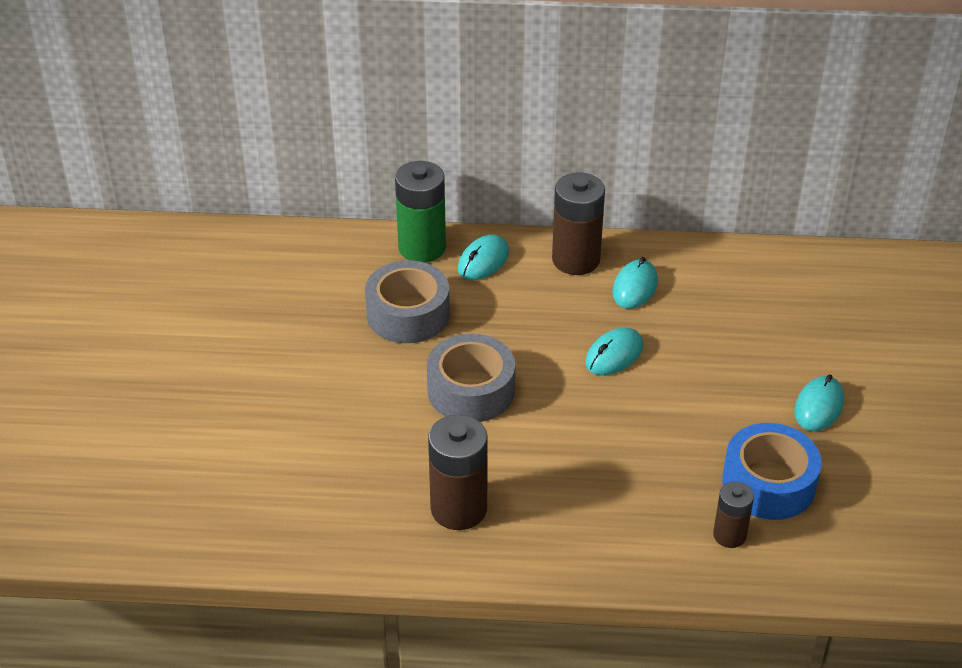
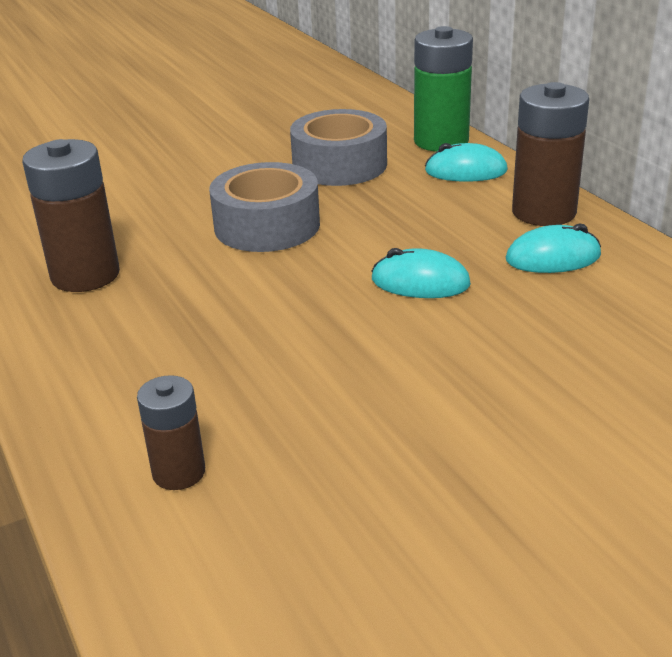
camera: 60 degrees right, 10 degrees down
blue tape [722,423,822,520] -> none
turquoise mouse [794,374,844,431] -> none

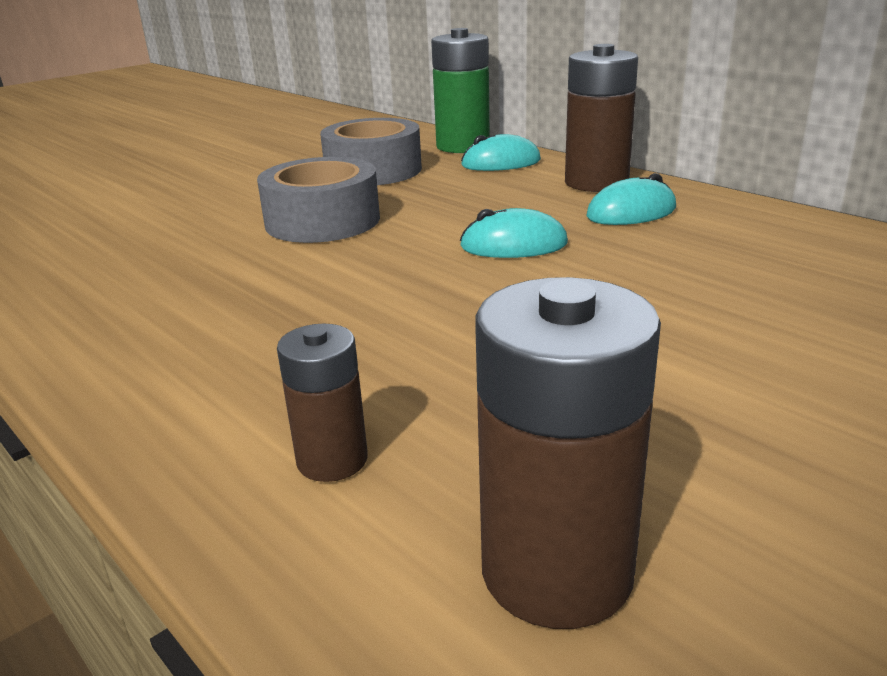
camera: 15 degrees left, 5 degrees down
brown battery [22,139,120,292] -> brown battery moved to [475,277,661,629]

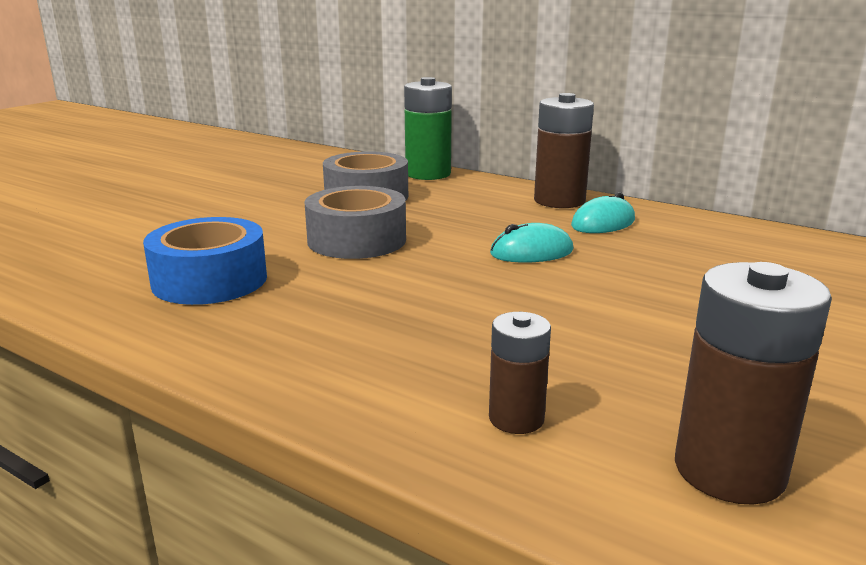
camera: 15 degrees left, 5 degrees down
turquoise mouse [461,134,541,171] -> none
none -> blue tape [143,217,267,305]

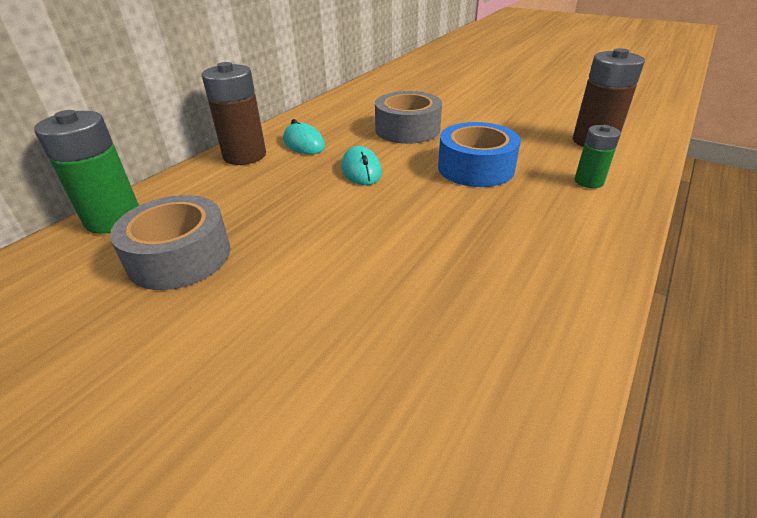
camera: 90 degrees left, 15 degrees up
blue tape [143,217,267,305] -> blue tape moved to [438,122,521,187]
grey tape [305,186,406,259] -> grey tape moved to [375,91,442,144]
brown battery [489,312,551,434] -> green battery [575,125,621,188]

